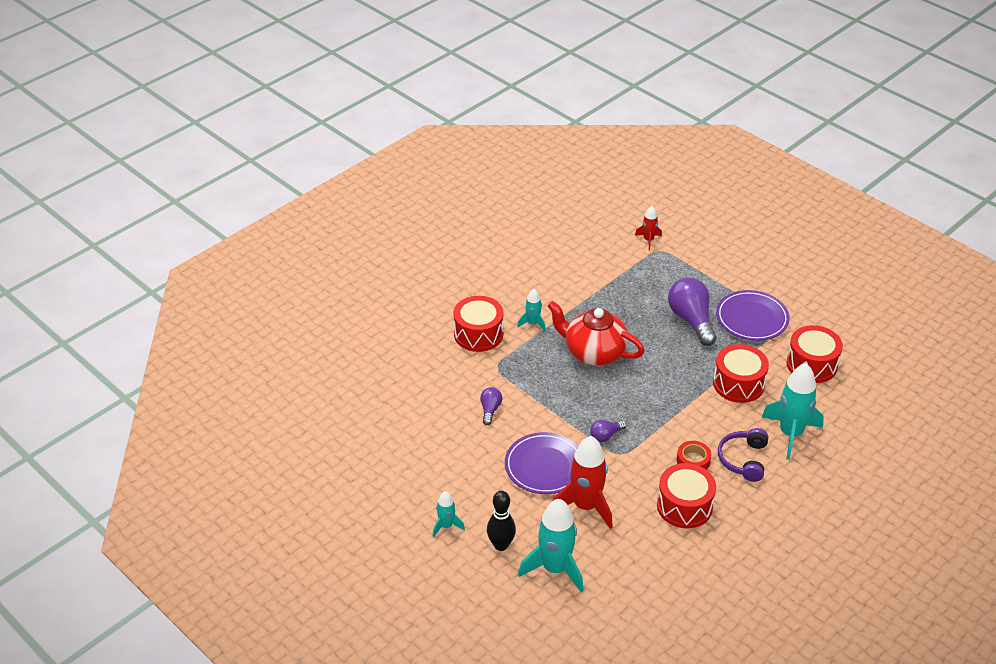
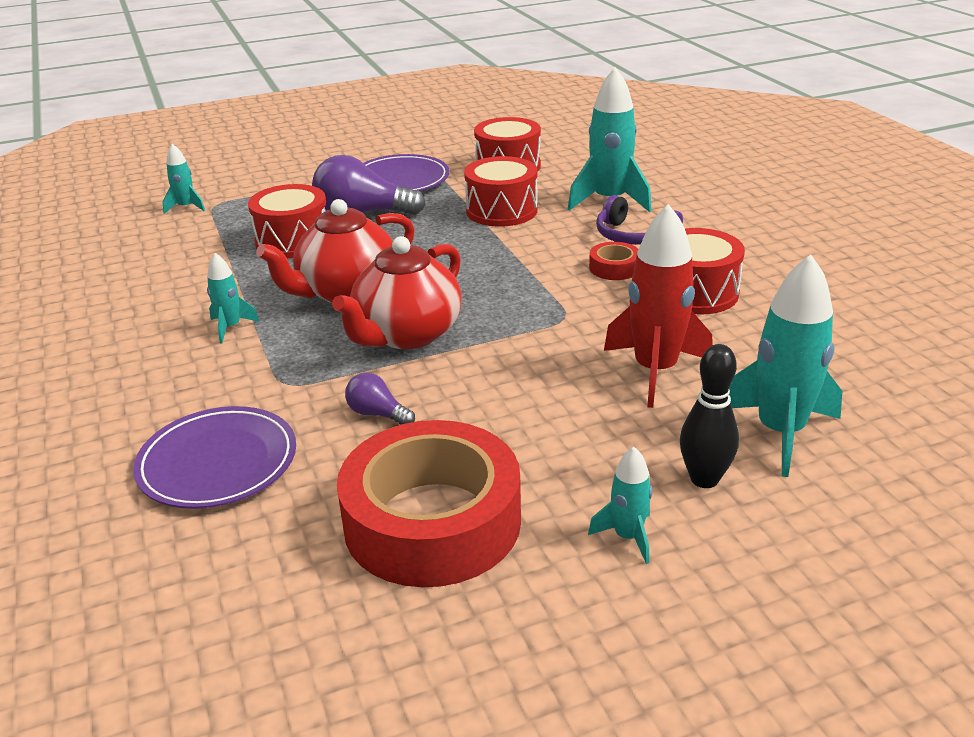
camera: 65 degrees left, 10 degrees down
red drum [453,296,504,352] -> red drum moved to [248,184,326,259]
purple plate [505,432,578,494] -> purple plate moved to [133,406,296,509]
purple light bulb [590,420,626,442] -> none
red rocket [635,206,662,250] -> turquoise rocket [163,144,205,214]
none -> red teapot [332,236,462,349]
none -> red tape [337,420,521,587]

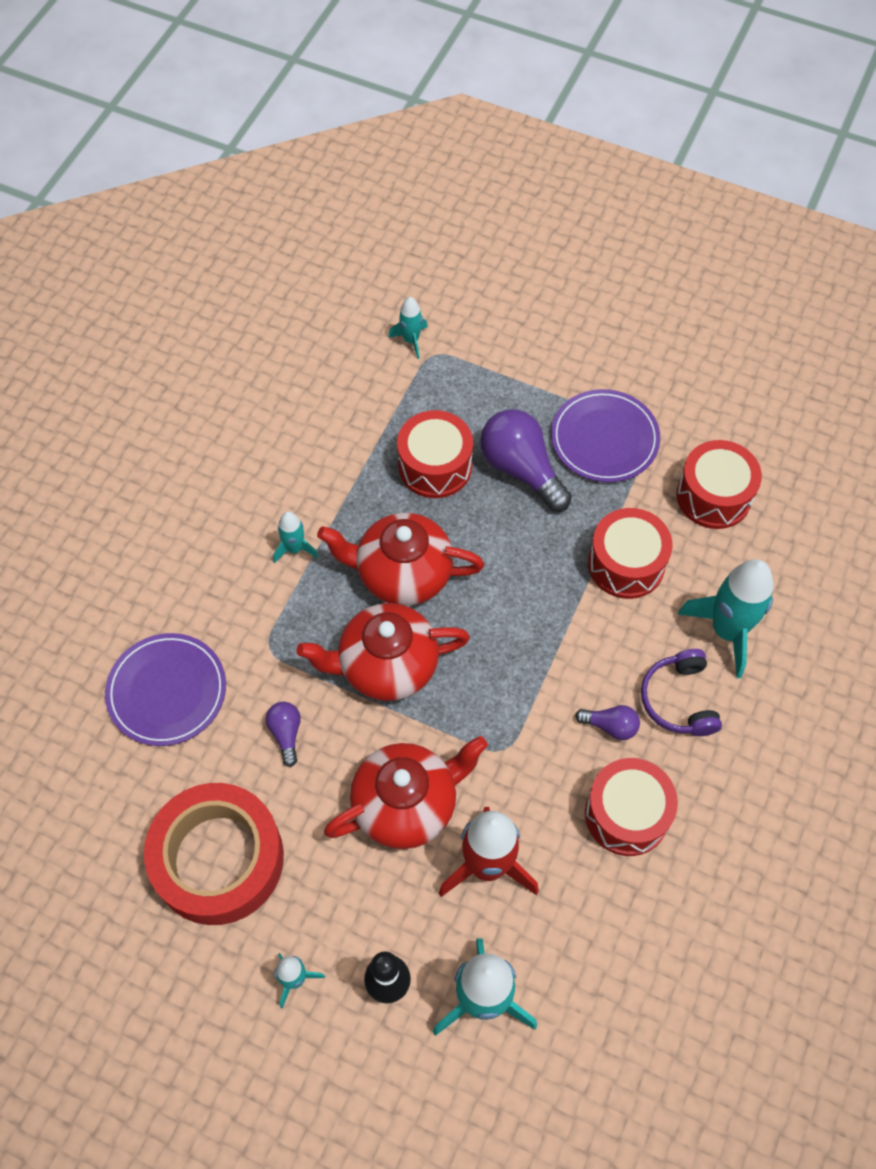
camera: 45 degrees right, 30 degrees up
red tape [589,242,638,280] -> purple light bulb [575,705,640,740]
none -> red teapot [324,736,488,849]

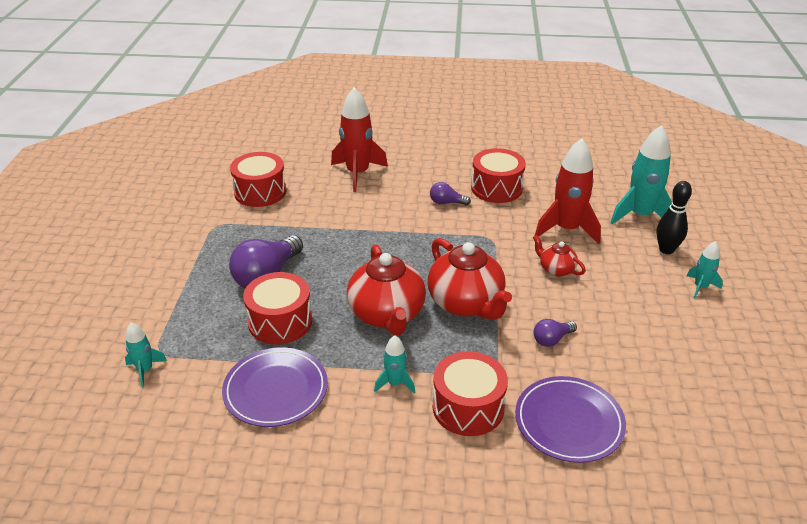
camera: 110 degrees left, 25 degrees down
red tape [144,783,284,925] -> none
red teapot [324,736,488,849] -> red teapot [533,235,586,277], size x0.50
purple plate [551,389,660,482] -> purple plate moved to [222,348,328,427]
purple light bulb [575,705,640,740] -> purple light bulb turned 75 degrees counterclockwise [430,182,471,206]
red drum [588,508,673,599] -> red drum moved to [433,351,508,436]
purple headphones [641,649,722,736] -> none
turquoise rocket [678,559,774,678] -> red rocket [331,87,388,192]

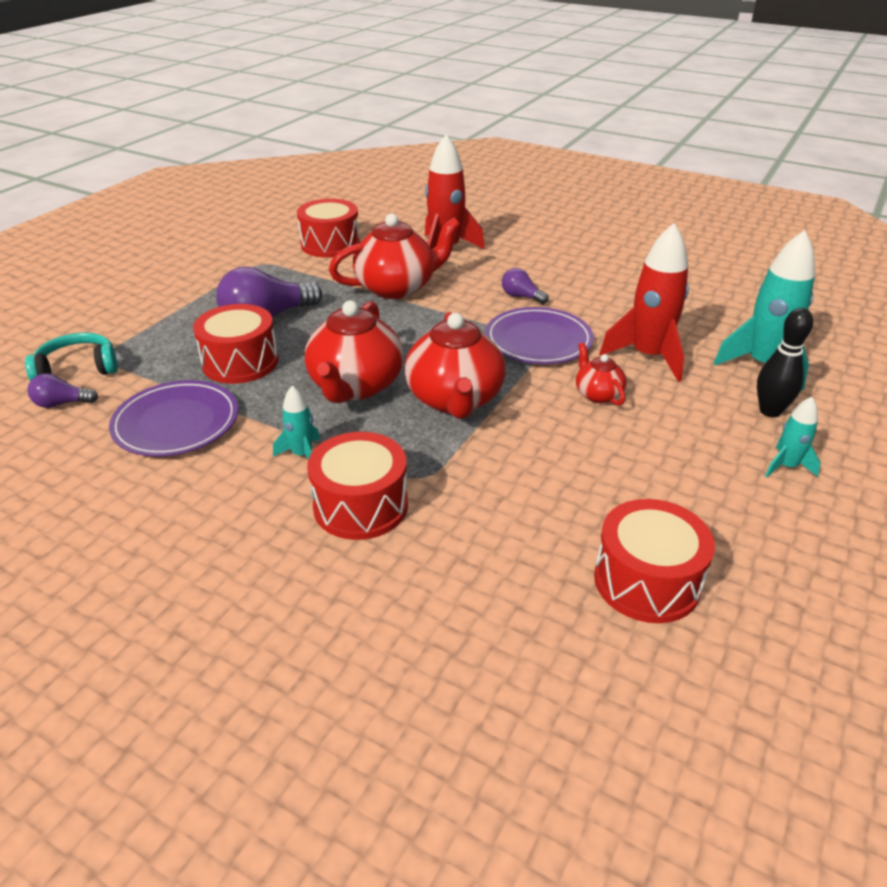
camera: 25 degrees right, 0 degrees up
turquoise rocket [125,323,167,388] -> turquoise headphones [25,332,118,381]
red drum [471,148,526,203] -> red drum moved to [594,499,715,623]
purple plate [515,376,626,463] -> purple plate moved to [486,307,594,364]
purple light bulb [534,319,577,347] -> purple light bulb moved to [28,373,98,408]
none -> red teapot [329,213,460,299]

